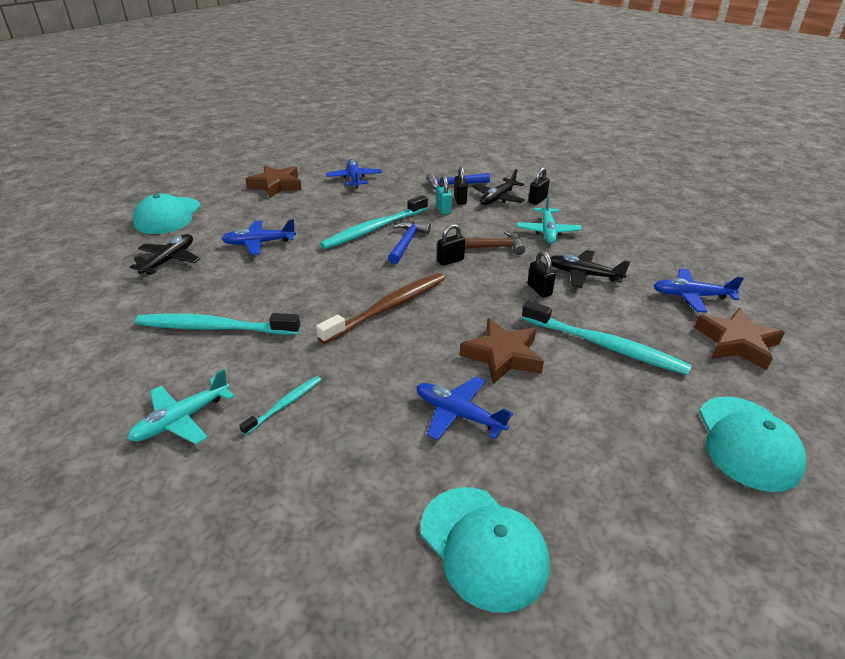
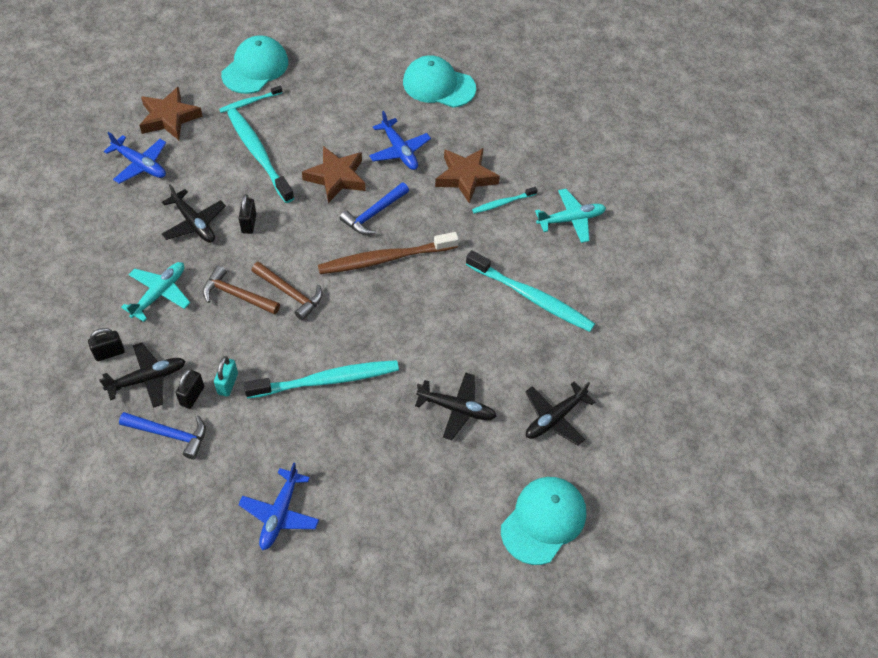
camera: 155 degrees left, 20 degrees up
blue plane [222,219,296,255] -> black plane [415,372,497,440]
brown star [245,165,302,198] -> brown star moved to [435,148,500,204]
blue hammer [388,221,431,264] -> blue hammer moved to [340,182,409,235]
turquoise cap [421,487,550,613] -> turquoise cap turned 60 degrees counterclockwise [403,55,476,108]
black padlock [437,224,465,266] -> brown hammer [251,262,322,321]
none -> turquoise toothbrush [219,86,282,113]

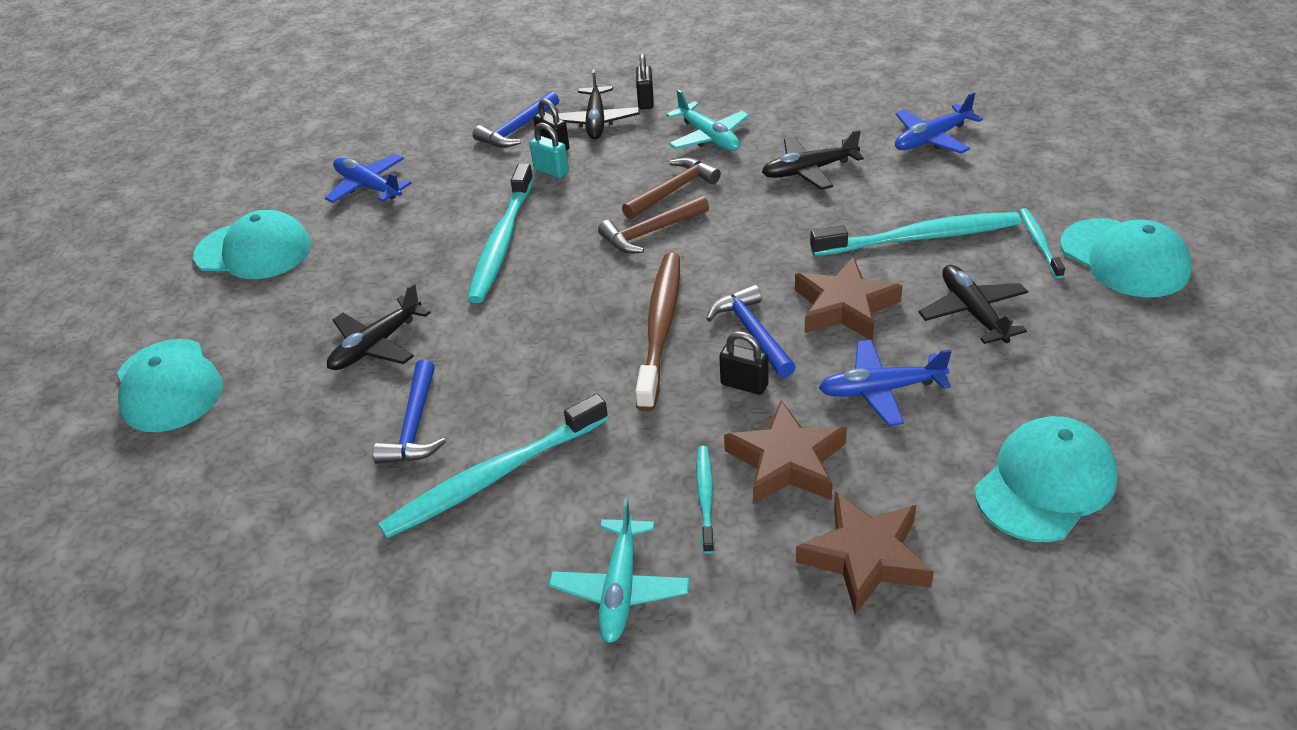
camera: 120 degrees right, 15 degrees down
brown star [139,87,203,140] -> brown star moved to [796,492,934,615]
black padlock [239,194,256,234] -> black padlock moved to [719,331,768,395]
black plane [525,381,595,445] -> black plane moved to [919,265,1028,344]
none -> turquoise cap [193,210,311,279]
none -> blue hammer [373,359,446,464]

